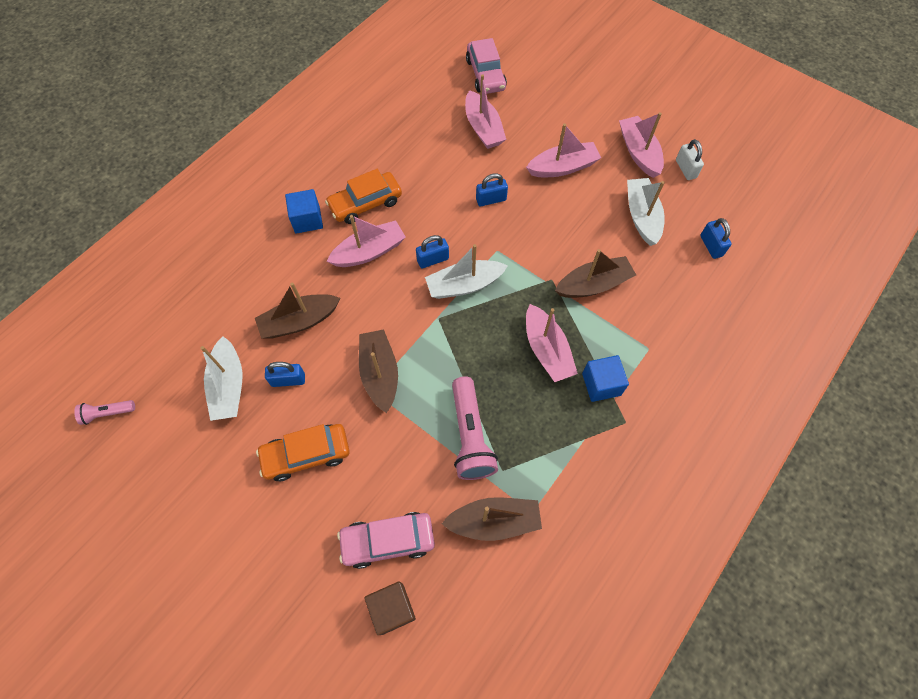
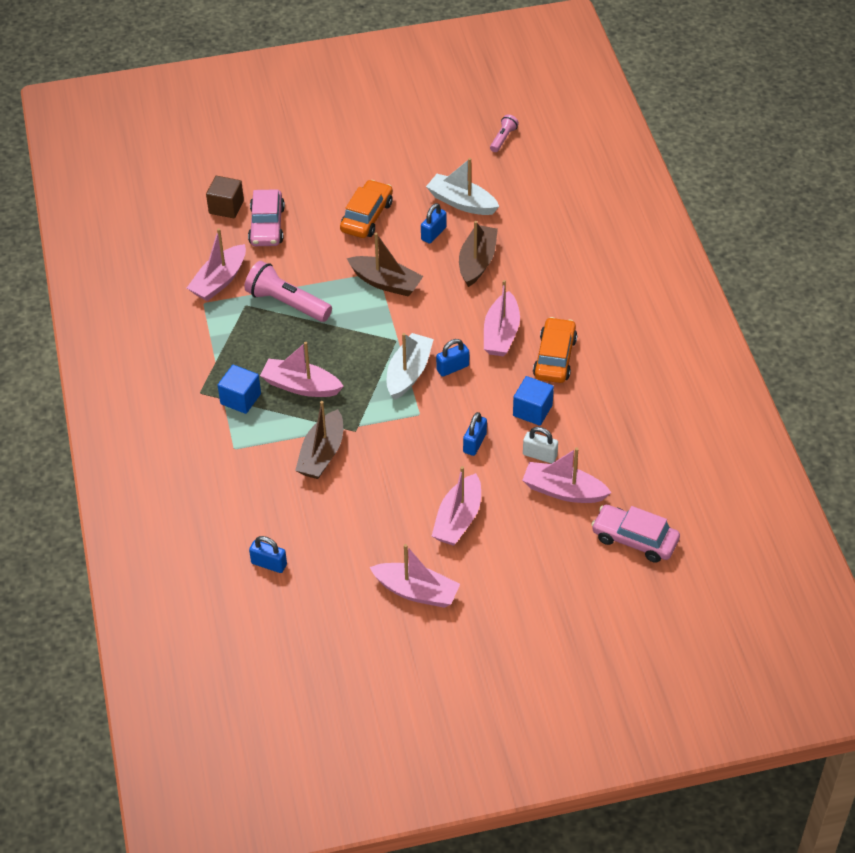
camera: 130 degrees right, 15 degrees down
blue cube [285,189,323,234] -> blue cube moved to [513,376,554,426]
pink car [337,512,435,569] -> pink car turned 150 degrees clockwise [248,189,285,246]
blue padlock [416,235,449,268] -> blue padlock turned 45 degrees clockwise [436,339,469,377]
brown boat [441,497,542,541] -> pink boat [187,228,246,301]
white boat [627,178,665,246] -> none
white padlock [676,139,704,180] -> white padlock moved to [523,427,558,464]

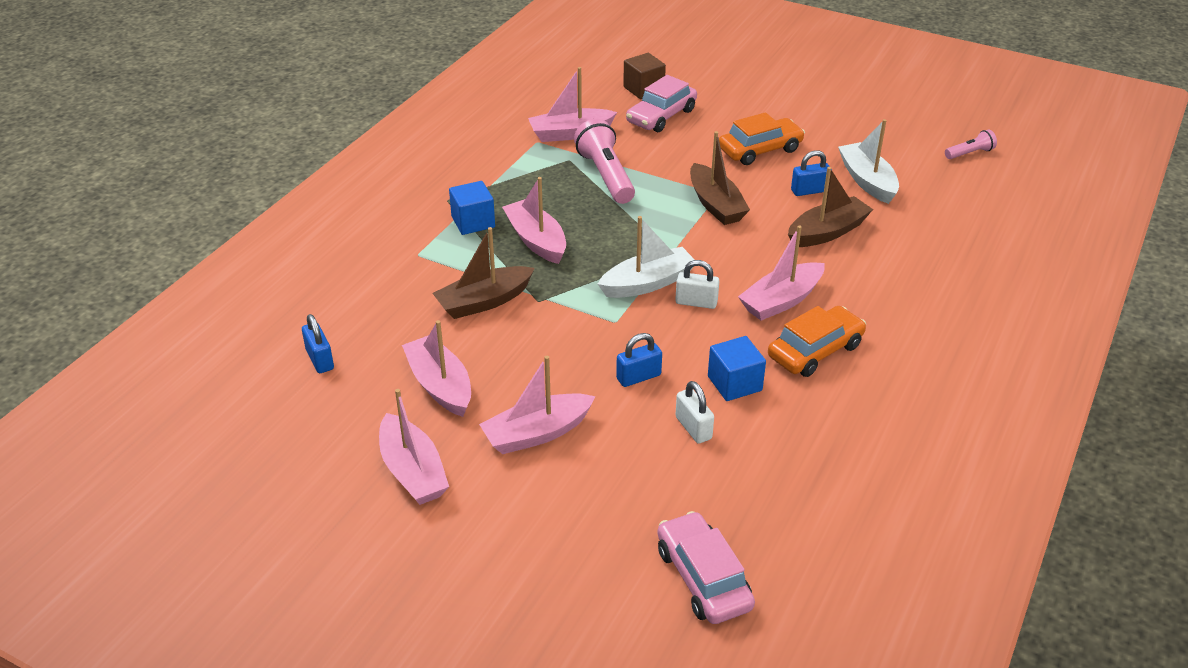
camera: 40 degrees right, 10 degrees down
blue padlock [436,339,469,377] -> white padlock [675,260,719,309]
pink boat [522,448,612,503] -> pink boat moved to [402,320,471,417]

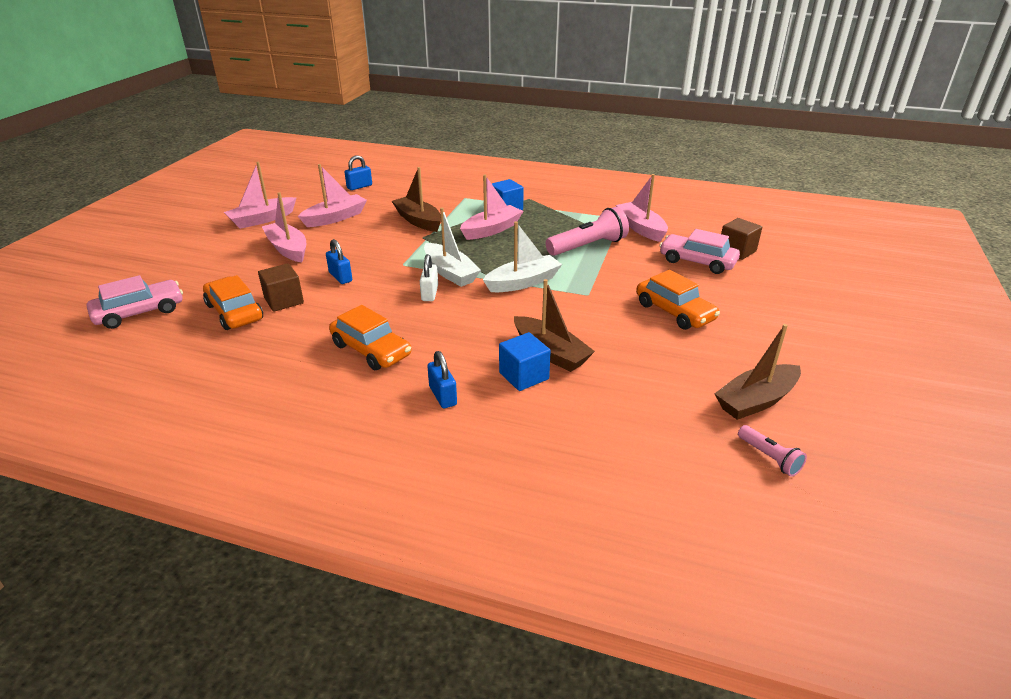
camera: 80 degrees right, 5 degrees down
white padlock [675,381,714,444] -> brown cube [258,263,304,312]
brown boat [690,131,750,225] -> brown boat moved to [714,324,801,420]
blue cube [708,336,766,401] -> blue cube moved to [499,332,551,391]
pink boat [738,225,825,321] -> none
blue padlock [791,150,832,196] -> blue padlock moved to [427,351,457,408]
white boat [838,119,899,204] -> white boat moved to [483,221,562,292]
none -> orange car [203,275,263,330]

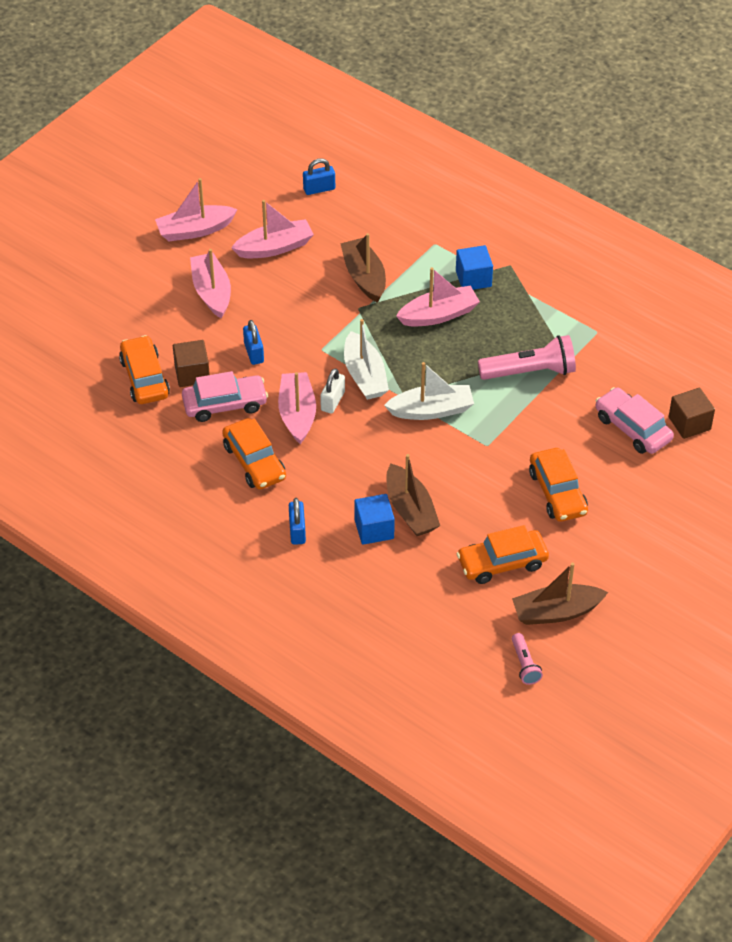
camera: 20 degrees right, 15 degrees up
pink car [87,275,183,329] -> pink car moved to [182,371,268,422]
pink boat [616,174,668,242] -> pink boat moved to [278,372,316,444]
none -> orange car [456,525,549,584]

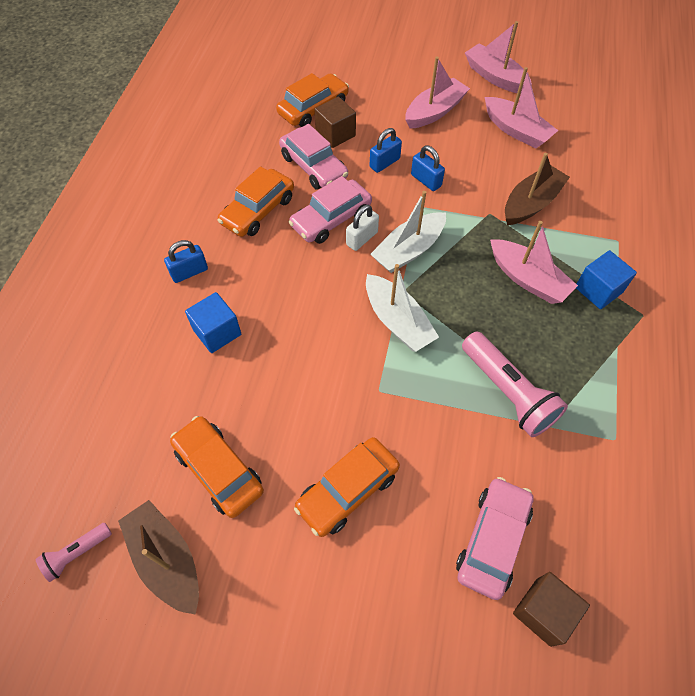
camera: 65 degrees right, 10 degrees up
pink boat [278,372,316,444] -> pink car [289,176,372,244]
blue padlock [303,158,335,195] -> blue padlock moved to [411,146,445,191]
white padlock [320,368,345,414] -> white padlock turned 45 degrees counterclockwise [346,205,379,251]
brown boat [386,454,440,536] -> none

